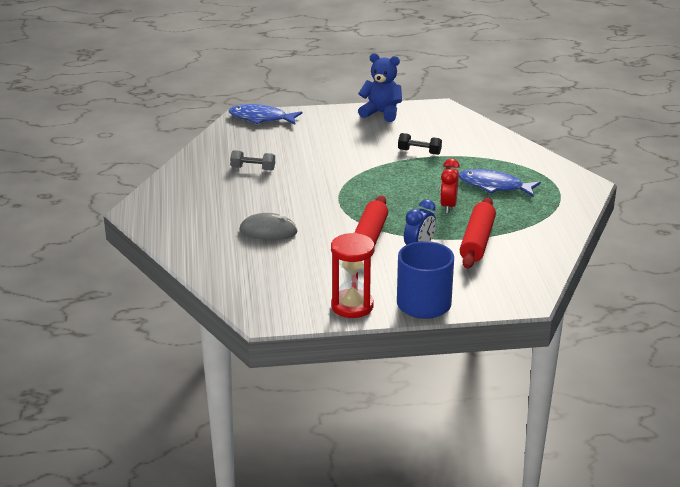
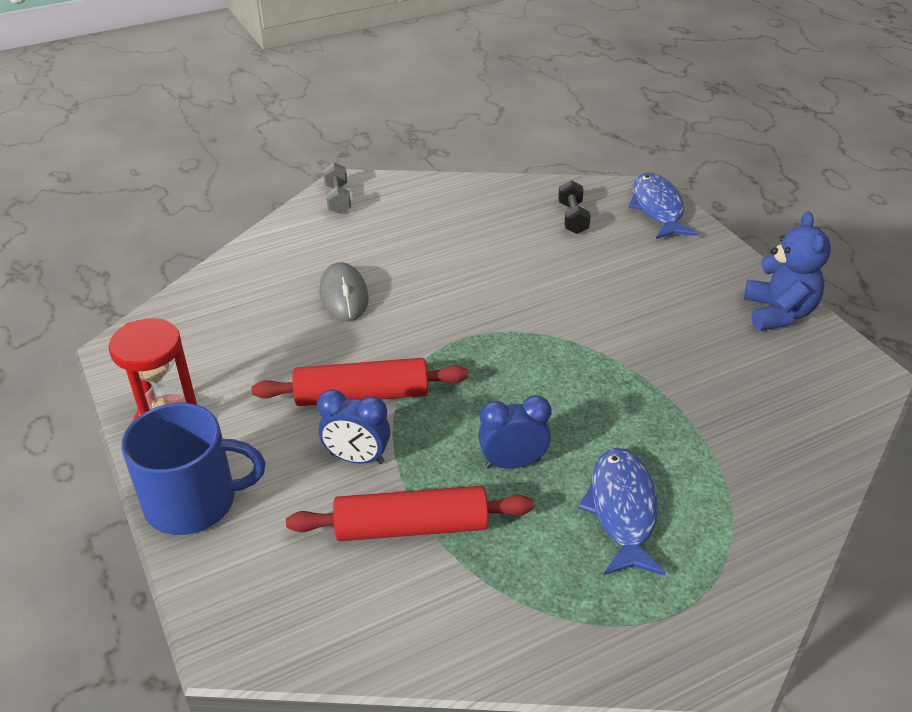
camera: 70 degrees right, 10 degrees up
grey dumbbell [230,150,275,171] -> grey dumbbell moved to [323,162,351,214]
black dumbbell [398,133,442,155] -> black dumbbell moved to [558,180,591,234]
red clock [440,159,460,213] -> blue clock [478,395,551,469]

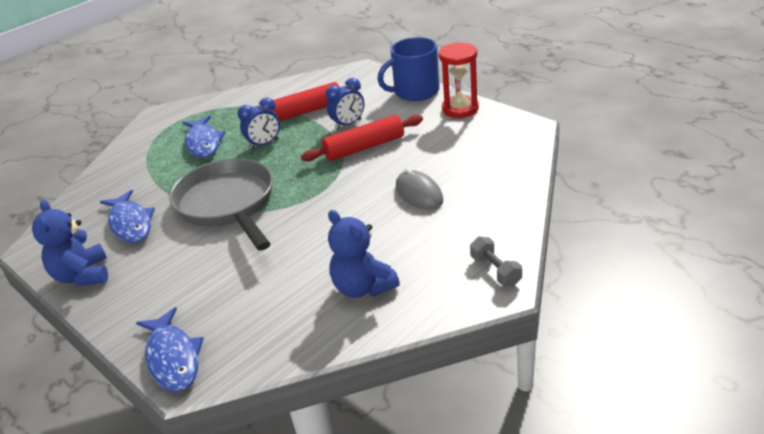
camera: 165 degrees right, 5 degrees down
blue clock [317,389,390,464] -> blue clock turned 150 degrees clockwise [326,78,364,130]
black dumbbell [558,180,591,234] -> none
none -> blue fish [100,190,155,243]
none -> grey pan [170,158,273,250]
none -> blue teddy bear [328,210,400,298]

